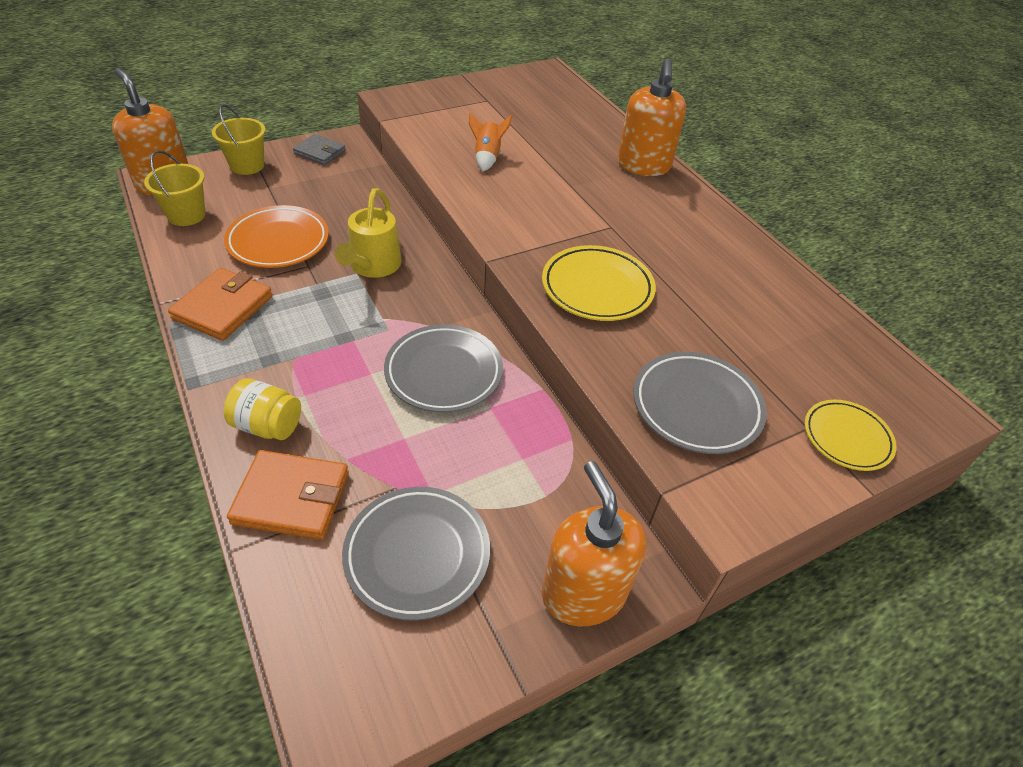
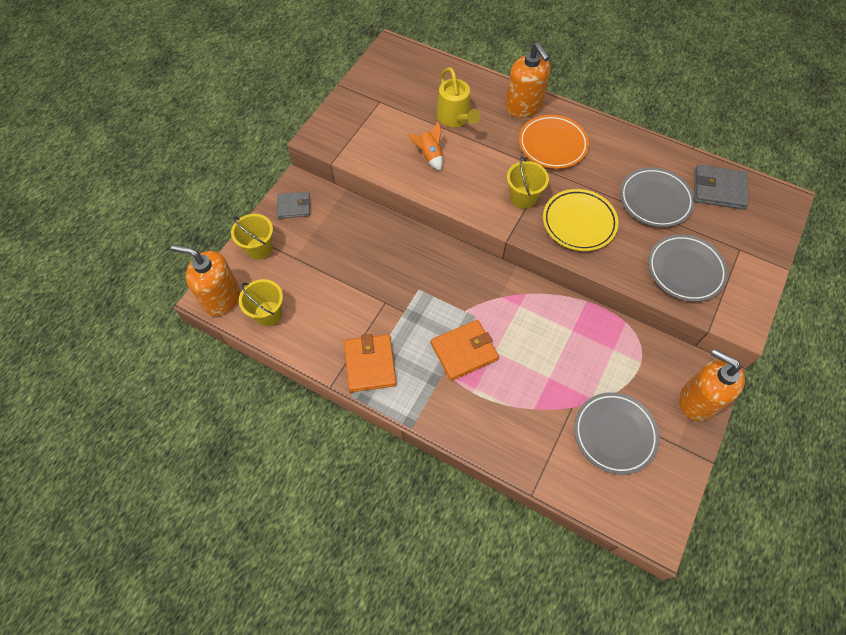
camera: 30 degrees left, 15 degrees up
orange plate [224,205,329,268] -> orange plate moved to [519,115,589,169]
yellow jar [224,378,301,440] -> none
orange wallet [227,450,349,540] -> orange wallet moved to [431,320,499,381]
yellow watering can [335,188,402,278] -> yellow watering can moved to [436,67,481,127]
grey plate [384,324,503,413] -> grey plate moved to [620,167,695,227]
yellow plate [805,399,896,471] -> none
none -> yellow bucket [507,156,549,209]
none -> grey wallet [694,165,749,210]

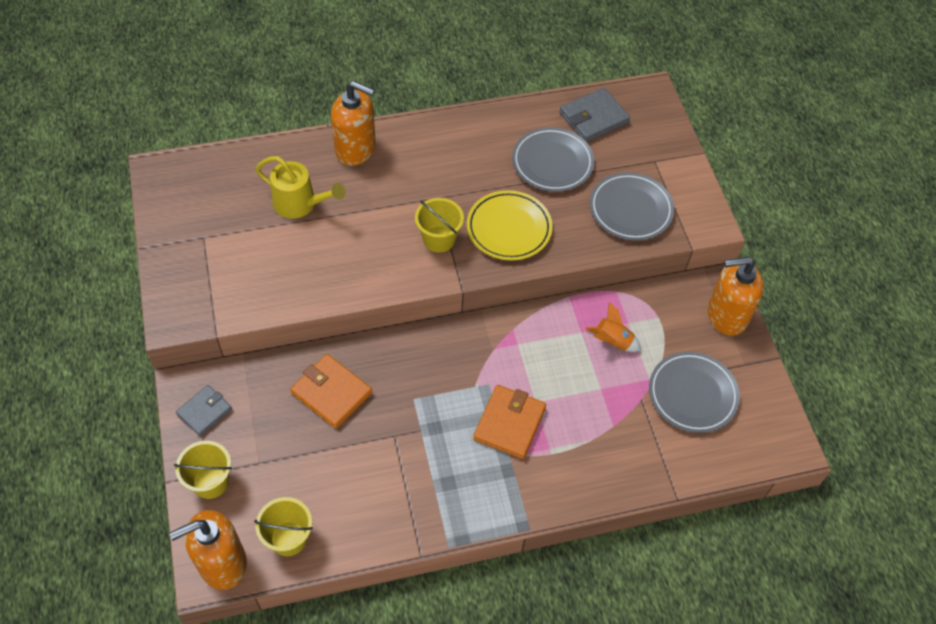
camera: 45 degrees left, 5 degrees down
orange wallet [344,334,397,392] -> orange wallet moved to [290,354,372,429]
orange rocket [408,121,443,171] -> orange rocket moved to [585,302,641,352]
orange plate [519,115,589,169] -> none

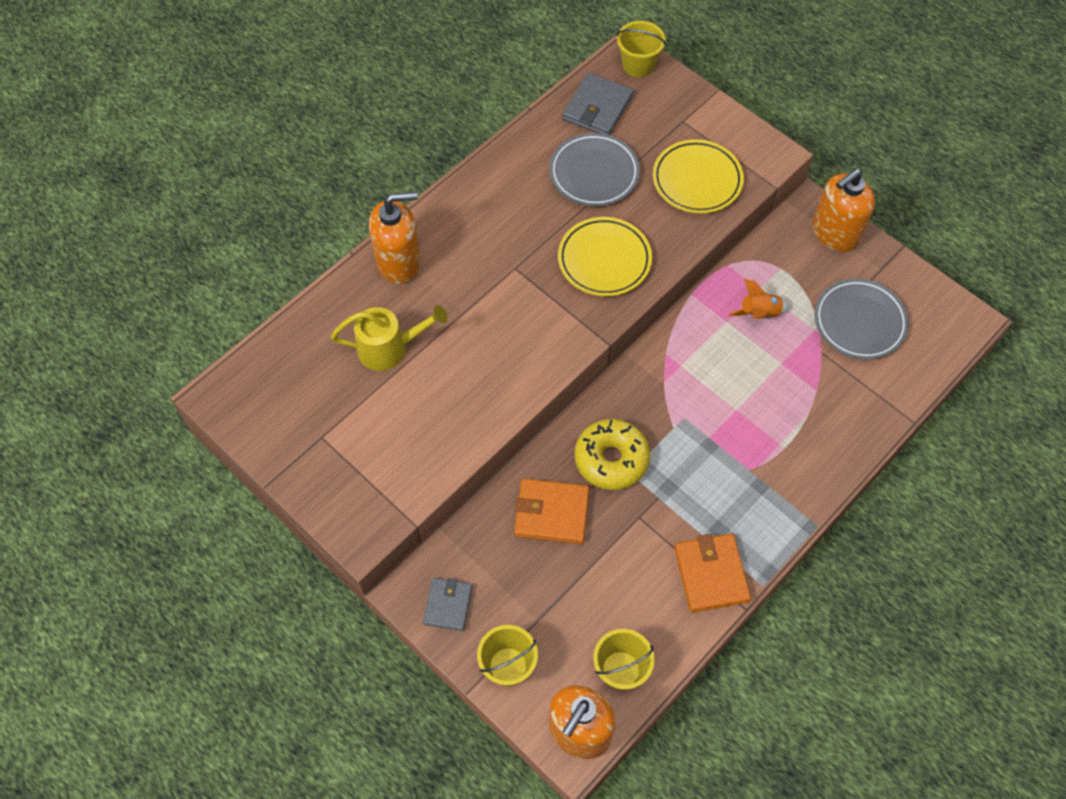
camera: 30 degrees left, 5 degrees up
yellow bucket [415,198,464,253] -> yellow bucket moved to [616,21,666,77]
orange wallet [473,385,546,459] -> orange wallet moved to [674,533,751,612]
grey plate [590,172,674,241] -> yellow plate [653,139,744,214]
none -> yellow donut [575,419,650,490]

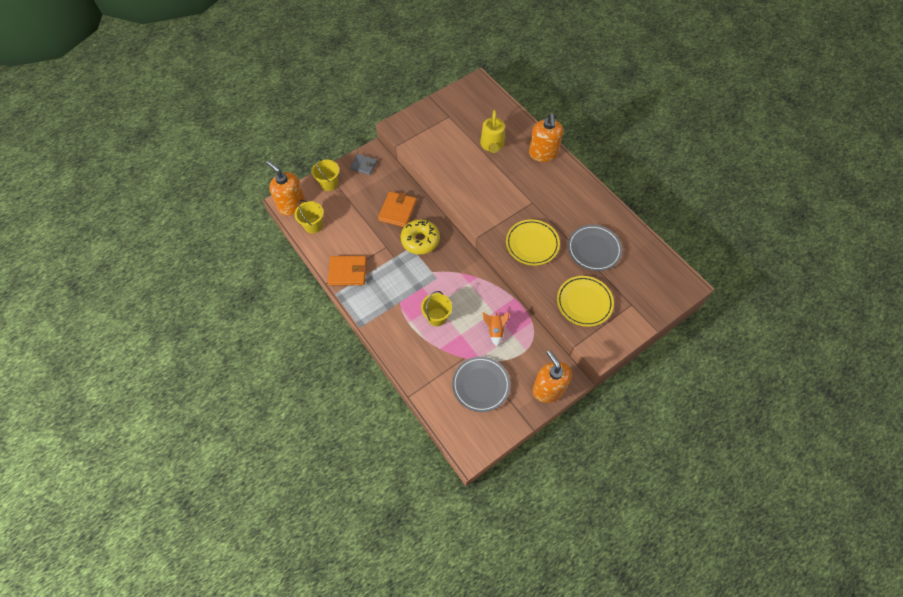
camera: 100 degrees right, 0 degrees up
grey wallet [562,73,633,135] -> none
yellow bucket [616,21,666,77] -> yellow bucket moved to [421,291,452,326]

